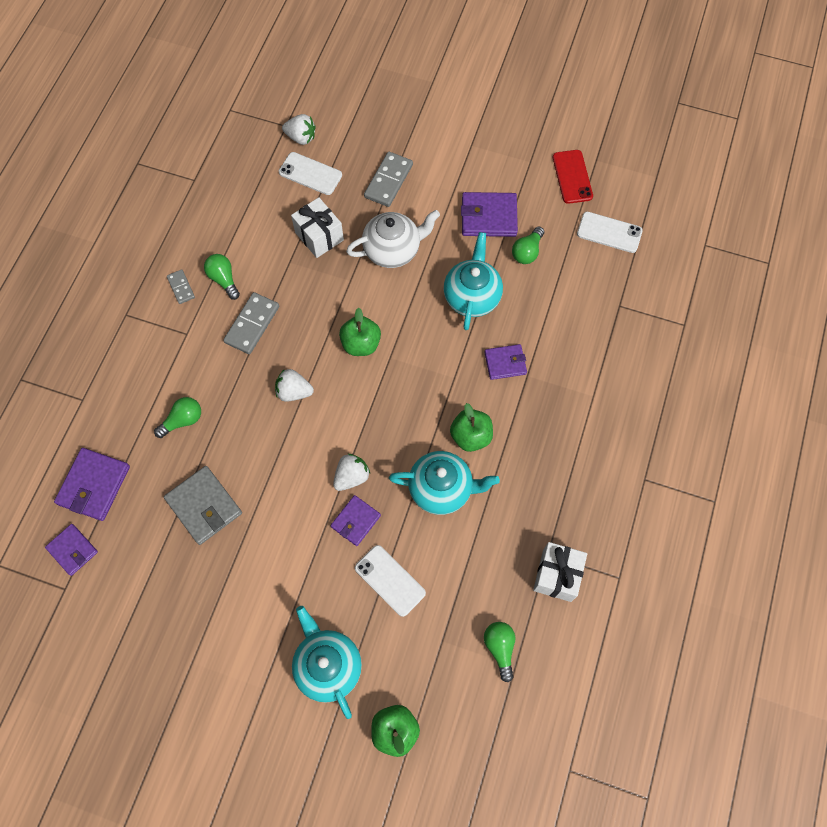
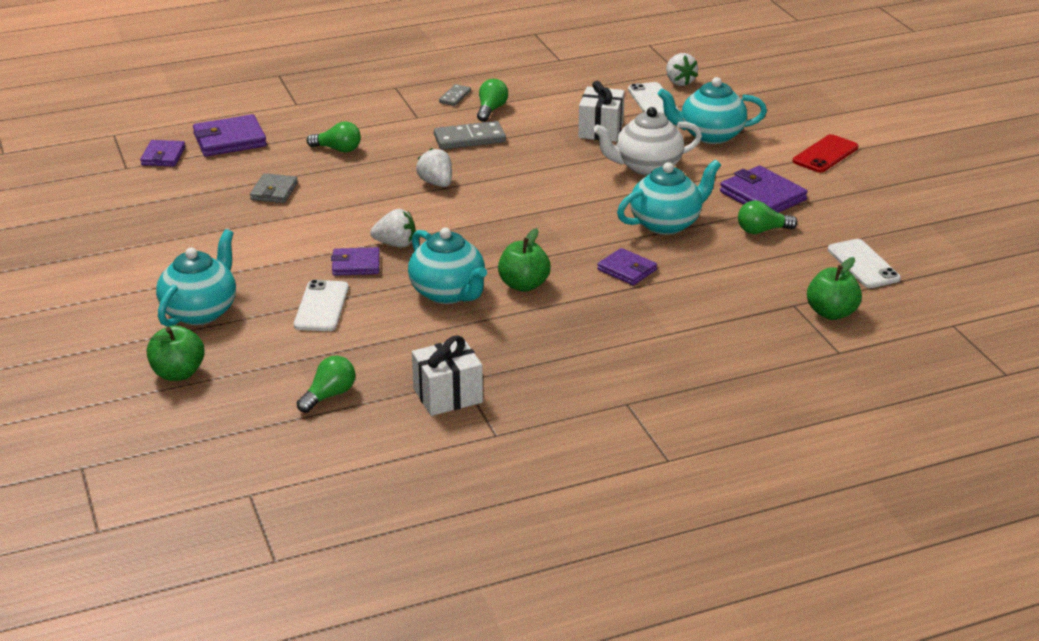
camera: 50 degrees right, 35 degrees down
grey wallet [164,466,242,545] -> grey wallet [250,173,298,203], size x0.64
green apple [339,308,381,356] -> green apple moved to [807,257,862,320]
white teapot [346,210,440,268] -> white teapot turned 135 degrees clockwise [593,107,702,176]
grey domino [364,152,413,207] -> turquoise teapot [658,77,767,144]
red phone [553,150,593,204] -> red phone moved to [793,134,858,173]

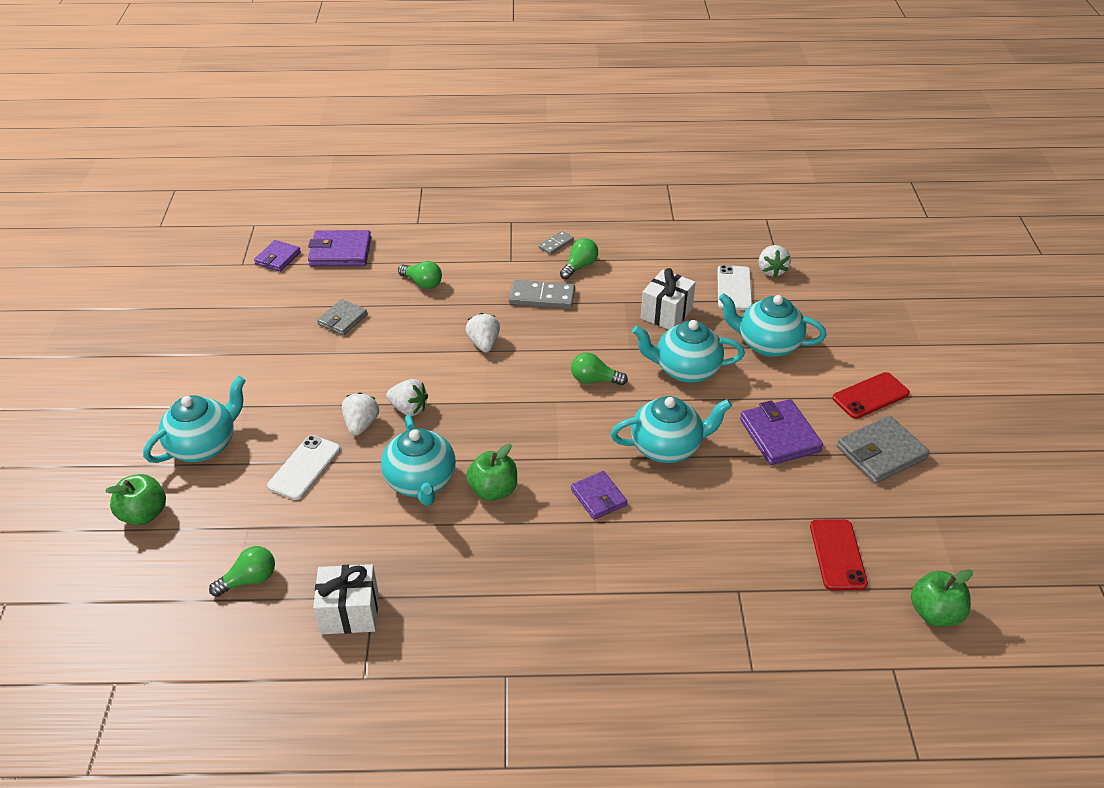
camera: 20 degrees right, 10 degrees up
purple wallet [331,247,380,276] -> white strawberry [342,392,379,436]
white teapot [593,107,702,176] -> turquoise teapot [632,320,745,383]
green light bulb [738,200,798,234] -> green light bulb moved to [571,352,628,386]
green apple [807,257,862,320] -> green apple moved to [911,569,973,627]
white phone [828,239,901,288] -> red phone [810,519,868,590]
none -> grey wallet [837,415,930,484]

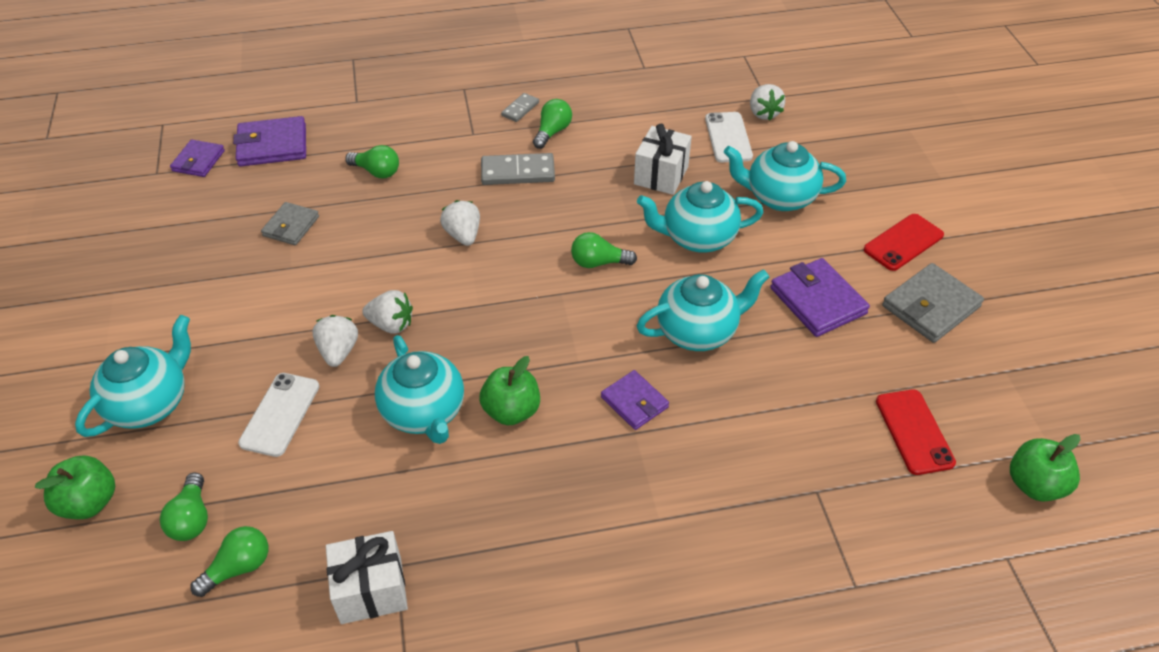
camera: 10 degrees left, 5 degrees up
none -> green light bulb [160,473,208,541]

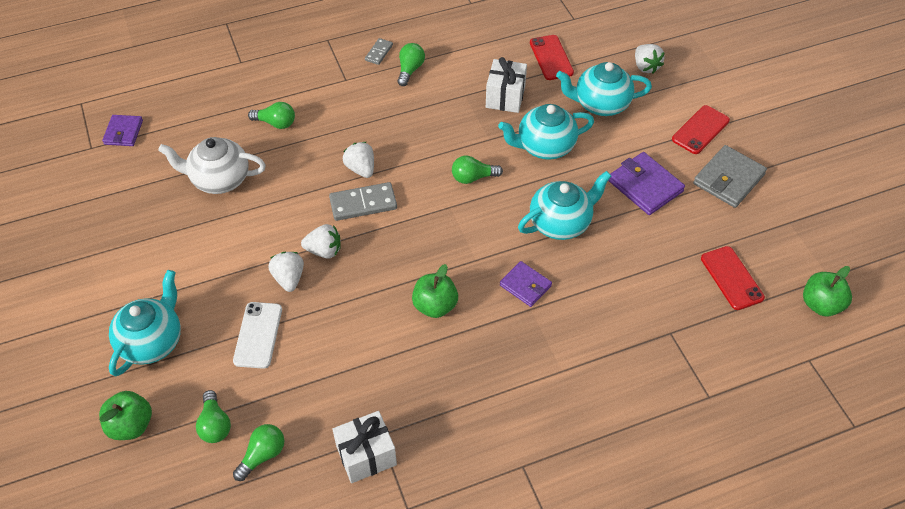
camera: 10 degrees left, 5 degrees up
purple wallet [233,116,306,167] -> none
grey wallet [261,202,319,245] -> white teapot [158,137,266,194]
turquoise teapot [375,335,464,444] -> none
grey domino [481,153,555,185] -> grey domino moved to [329,182,397,221]
white phone [705,112,753,162] -> red phone [530,35,574,80]
white strawberry [750,84,785,121] -> white strawberry moved to [635,44,665,73]

